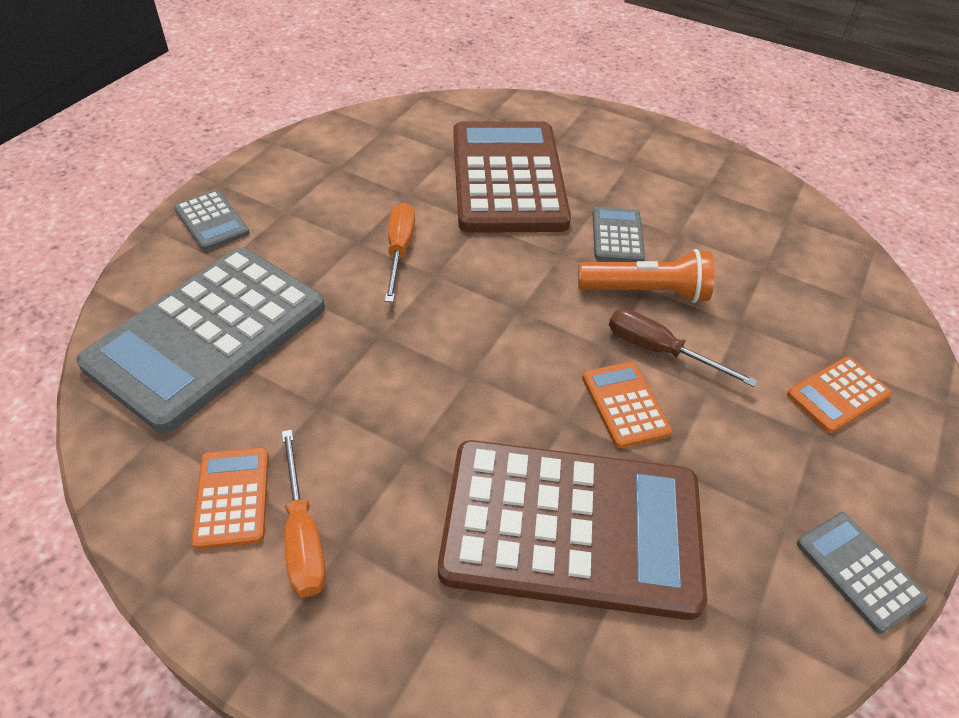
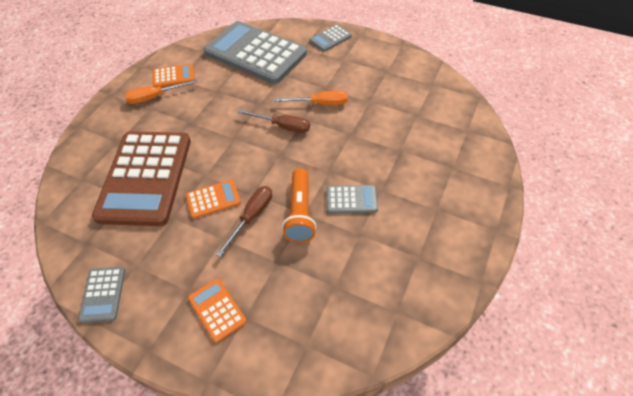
camera: 90 degrees right, 5 degrees up
brown calculator [453,121,571,233] -> none
grey calculator [797,512,928,634] -> grey calculator turned 120 degrees clockwise [78,266,125,323]
none -> brown screwdriver [237,110,310,133]

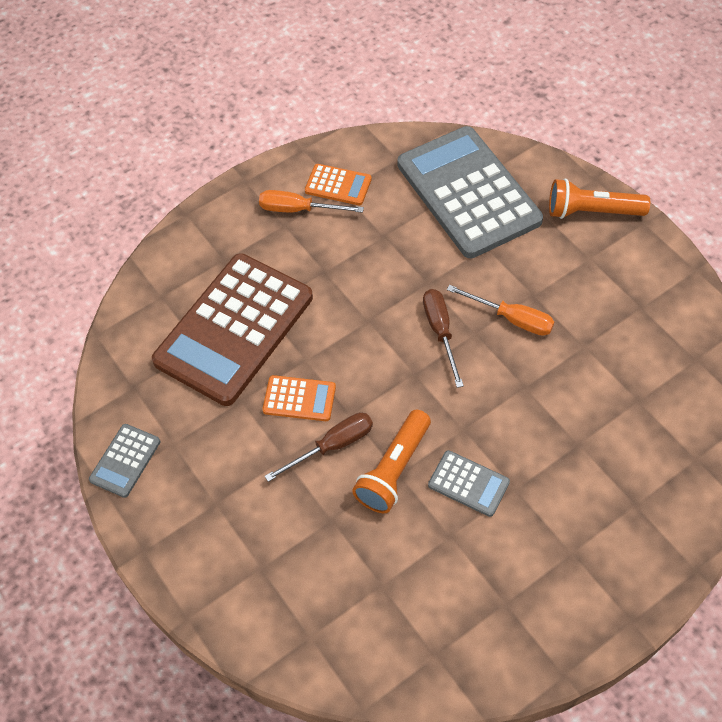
camera: 30 degrees right, 5 degrees up
orange calculator [188,278,247,343] -> none
brown screwdriver [237,110,310,133] -> brown screwdriver turned 150 degrees counterclockwise [423,289,464,388]
grey calculator [309,24,352,52] -> orange flashlight [549,179,650,219]

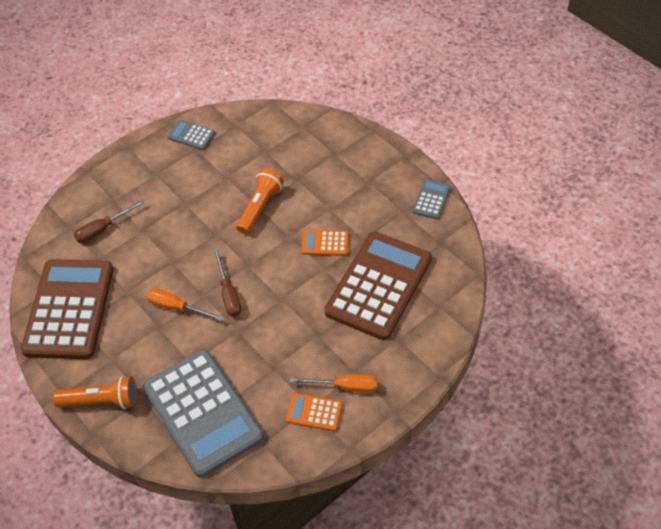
camera: 175 degrees right, 5 degrees down
brown screwdriver [265,413,373,482] -> brown screwdriver moved to [74,200,145,243]
grey calculator [428,450,510,517] -> grey calculator moved to [167,120,215,150]
none -> brown calculator [21,259,114,359]

